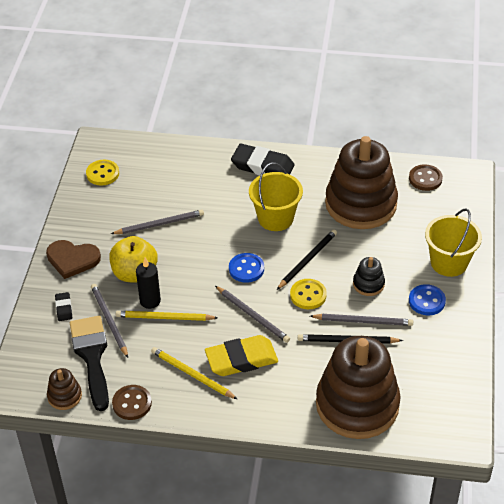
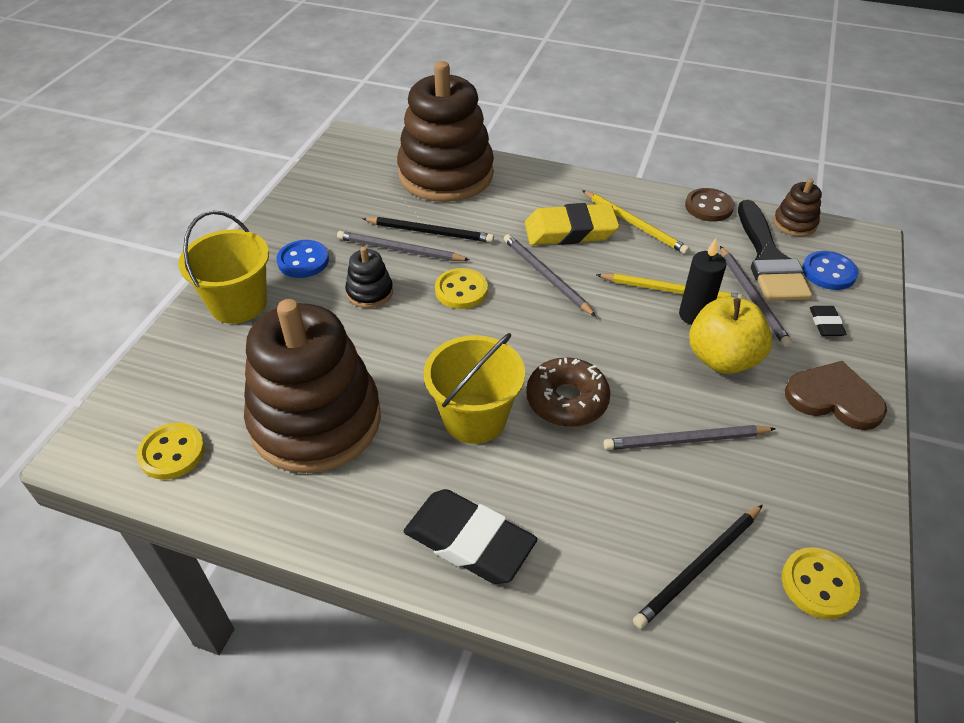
camera: 170 degrees left, 0 degrees up
blue button [229,253,264,283] -> blue button moved to [802,251,858,290]
black pencil [277,229,337,290] -> black pencil moved to [633,505,763,629]
brown button [409,164,443,191] -> yellow button [137,423,205,480]
none -> brown donut [526,357,610,427]

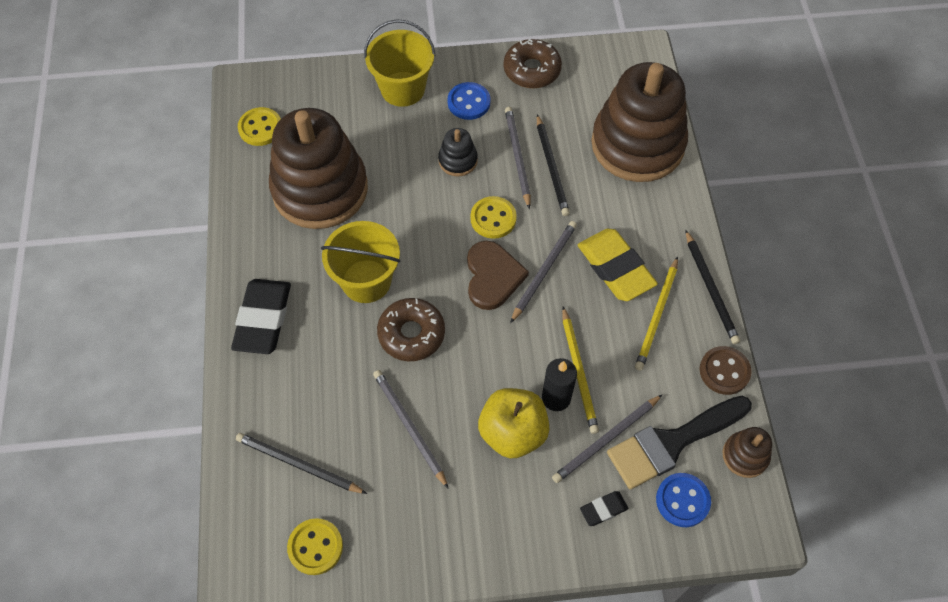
camera: 65 degrees right, 15 degrees up
brown heart [785,361,887,430] -> brown heart moved to [467,241,529,310]
none -> brown donut [503,39,562,88]
none -> black pencil [685,230,740,344]

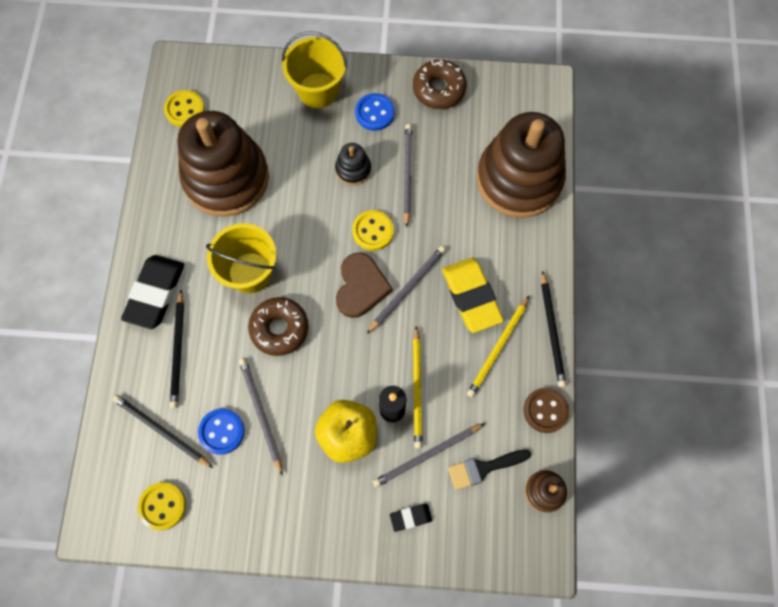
camera: 10 degrees right, 10 degrees up
black pencil [537,114,570,216] -> black pencil moved to [170,290,184,408]
black brush [607,396,752,489] -> black brush [448,449,531,490], size x0.61
blue button [656,473,711,527] -> blue button moved to [198,409,244,455]

